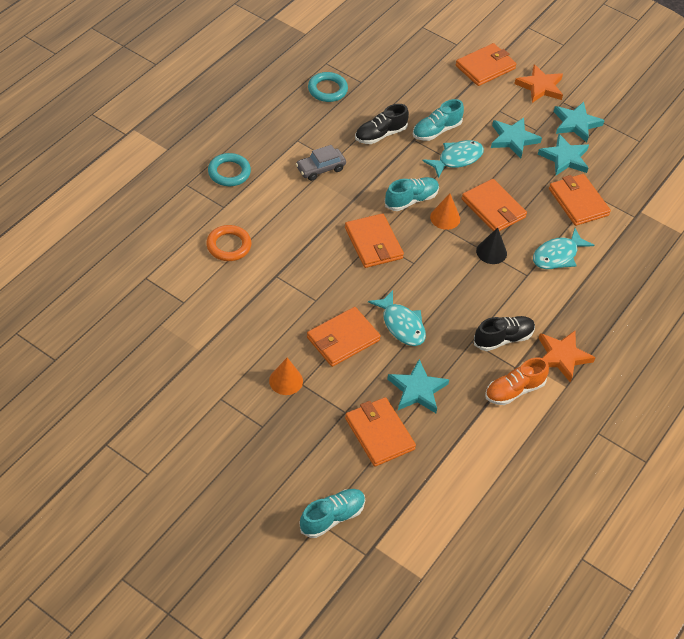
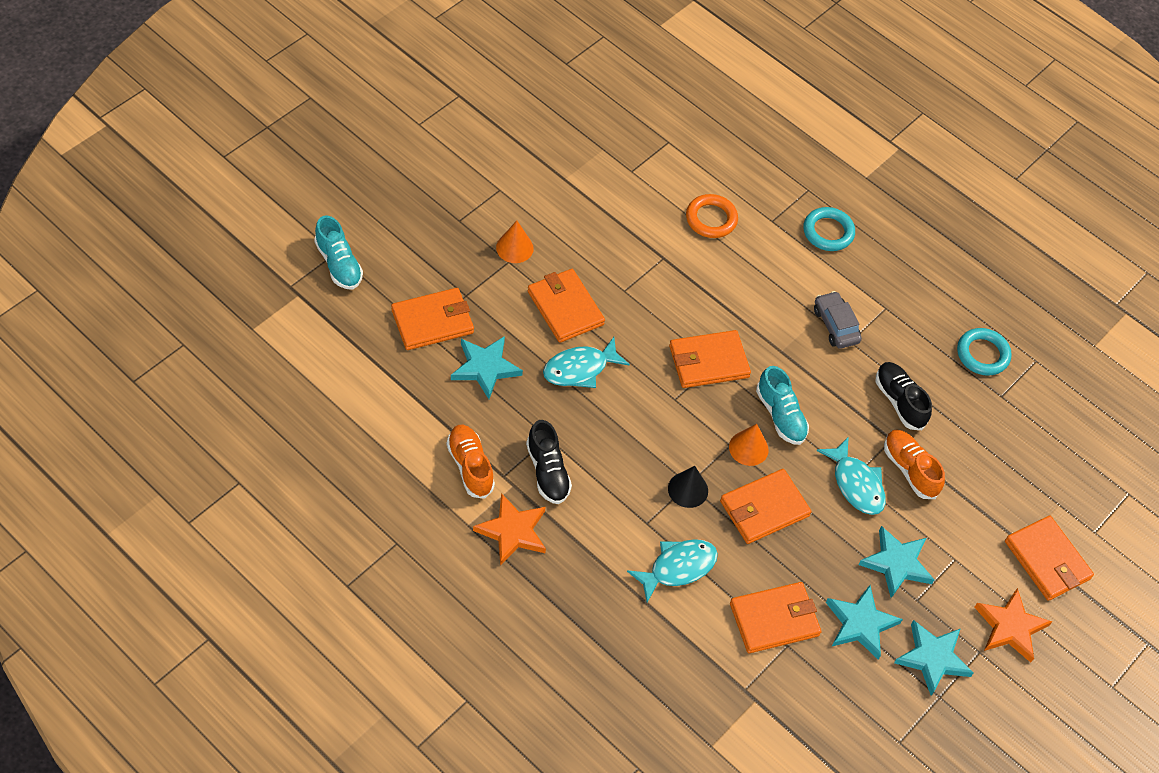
camera: 95 degrees right, 5 degrees up
turquoise shoe [413,99,464,141] -> orange shoe [884,430,945,499]
turquoise fish [533,228,595,269] -> turquoise fish turned 90 degrees clockwise [627,539,718,603]

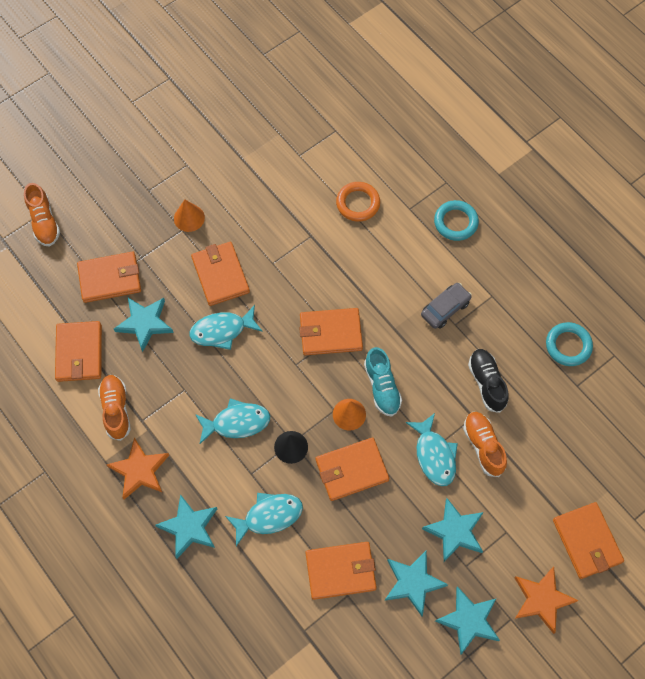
camera: 15 degrees right, 10 degrees up
turquoise shoe [314,215,363,289] -> orange shoe [24,183,60,246]
black shoe [526,420,572,504] -> none
grey car [814,291,862,349] -> grey car turned 60 degrees clockwise [421,283,472,329]
none -> orange wallet [55,321,102,382]
none -> turquoise star [155,494,217,559]
none -> turquoise fish [195,398,270,444]

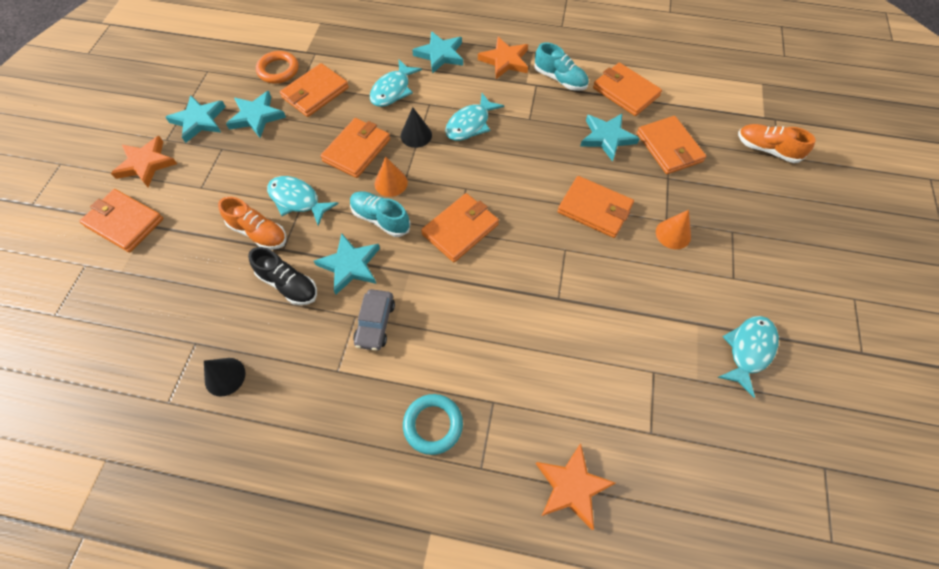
camera: 140 degrees right, 5 degrees down
orange wallet [77,252,141,303] -> orange wallet turned 60 degrees counterclockwise [637,116,706,174]
orange shoe [98,375,131,441] -> turquoise shoe [534,42,589,91]
turquoise fish [190,305,263,350] -> turquoise fish moved to [717,316,779,398]
orange ring [336,182,380,222] -> orange ring moved to [256,51,299,84]
turquoise star [422,498,484,562] -> turquoise star moved to [314,233,380,294]
turquoise ring [546,322,593,366] -> black cone [204,358,246,397]
none -> orange star [536,444,616,530]

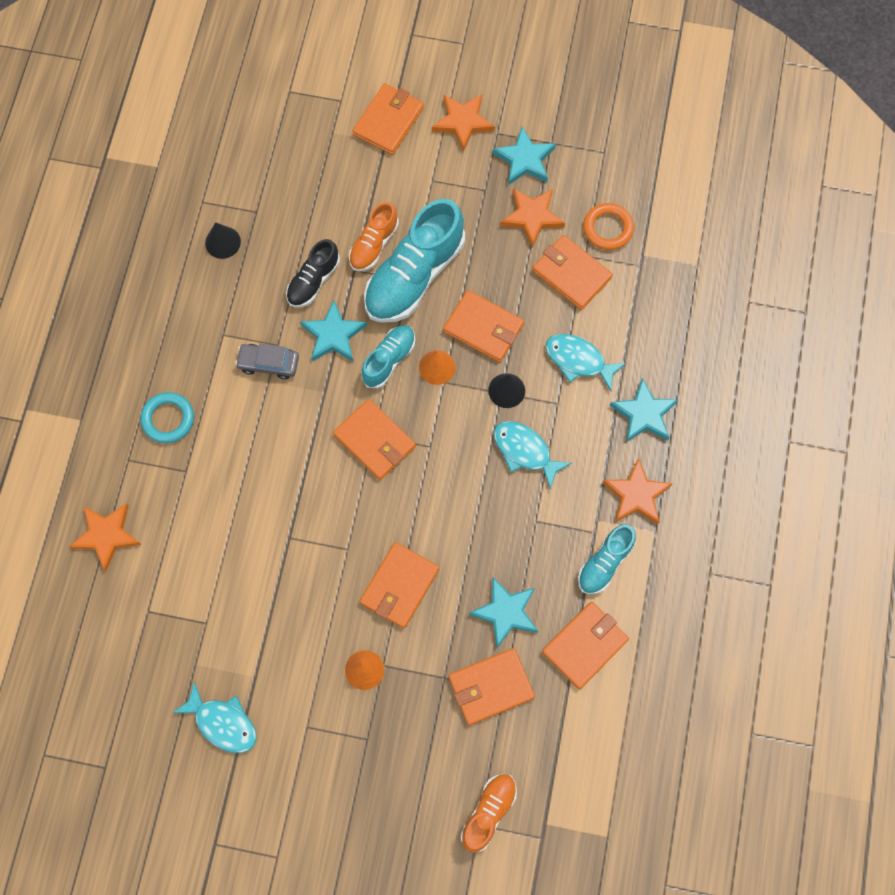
camera: 90 degrees right, 10 degrees up
turquoise star [226,91,286,138] -> orange star [500,188,565,247]
turquoise fish [267,176,339,226] -> turquoise shoe [364,199,465,323]

